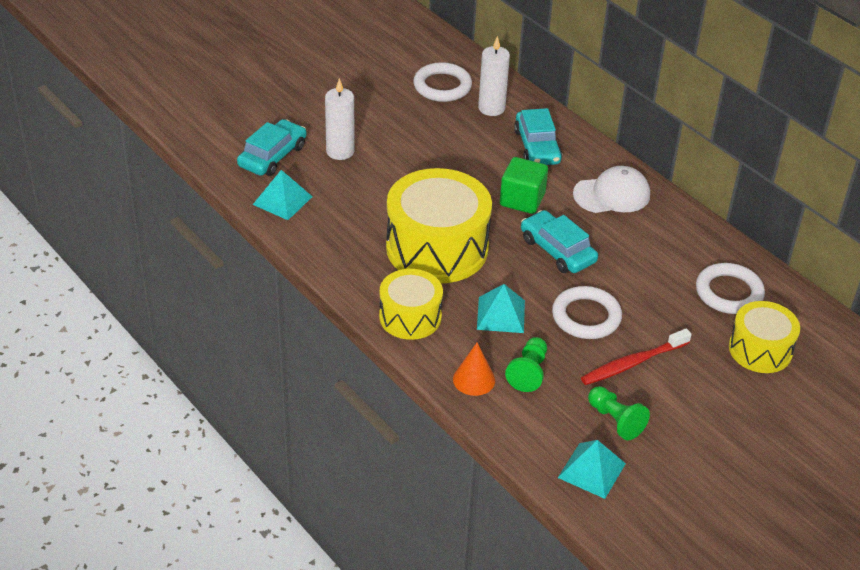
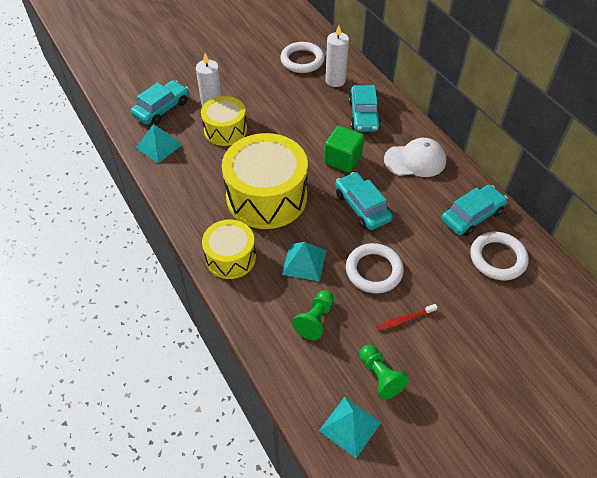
camera: 10 degrees right, 10 degrees up
orange cone [453,342,495,396] -> none
red toothbrush [581,328,692,385] -> red toothbrush [377,304,438,331], size x0.60
yellow drum [729,301,800,373] -> yellow drum moved to [201,96,247,146]
none -> turquoise car [441,185,508,236]

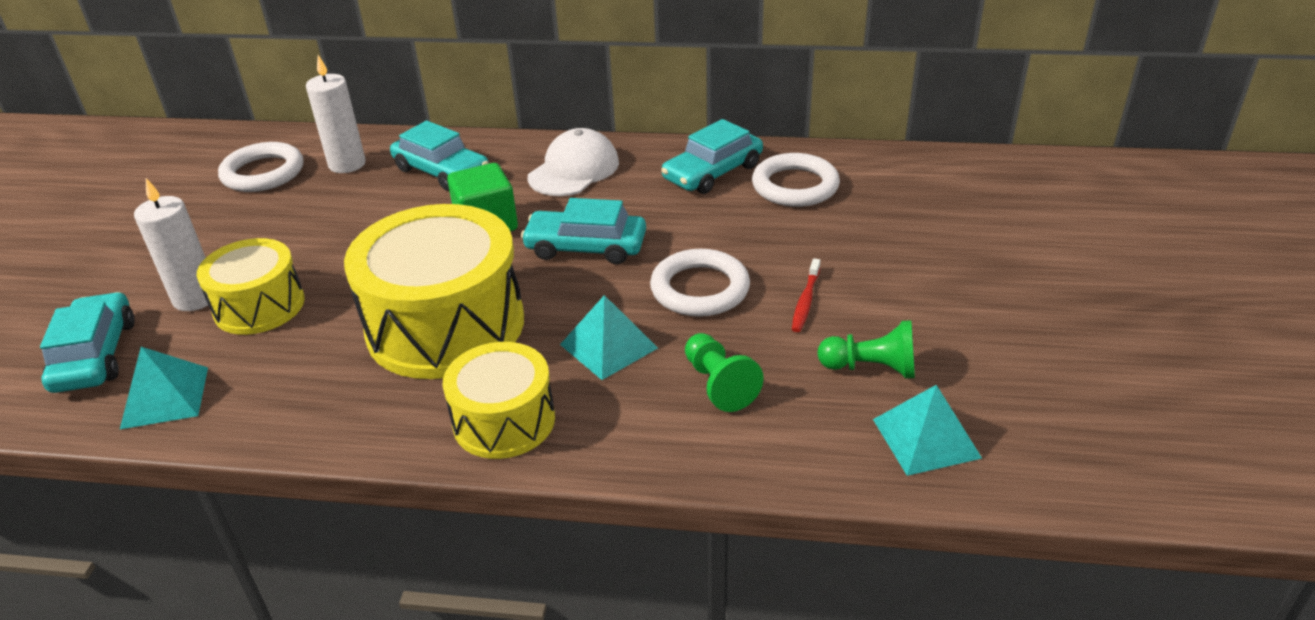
camera: 50 degrees left, 15 degrees down
turquoise car [441,185,508,236] -> turquoise car turned 135 degrees counterclockwise [661,119,763,194]

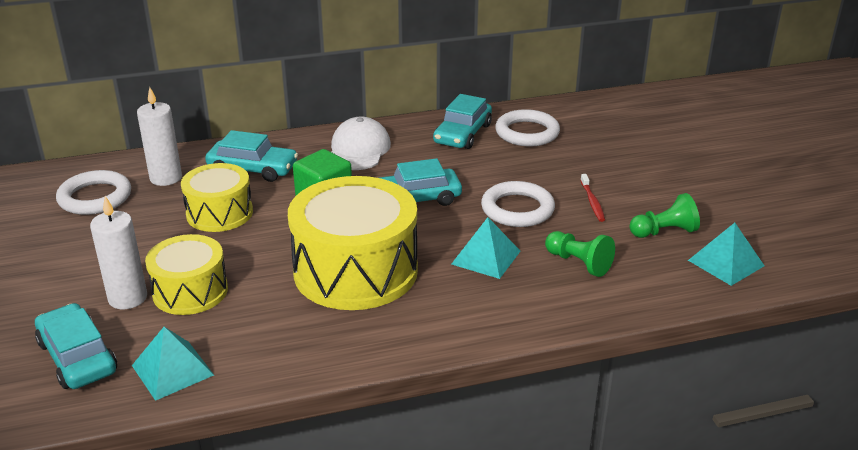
camera: 25 degrees left, 5 degrees down
yellow drum [443,342,555,459] -> yellow drum moved to [181,163,253,232]

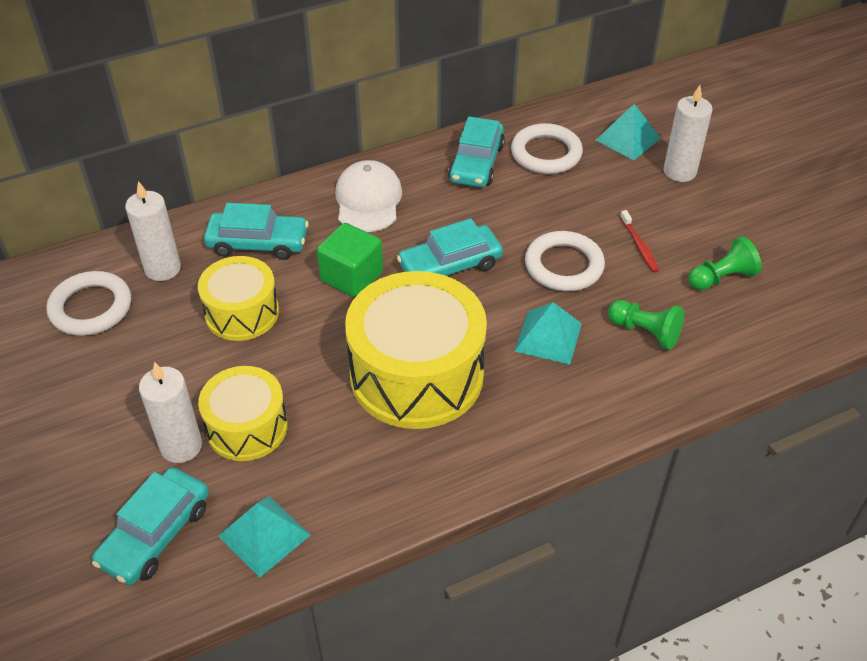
camera: 10 degrees left, 15 degrees up
turquoise car [35,303,117,389] -> turquoise car turned 105 degrees counterclockwise [92,467,209,585]
turquoise pyramid [688,223,764,286] -> turquoise pyramid moved to [595,104,661,160]
none -> white candle [663,85,712,182]

